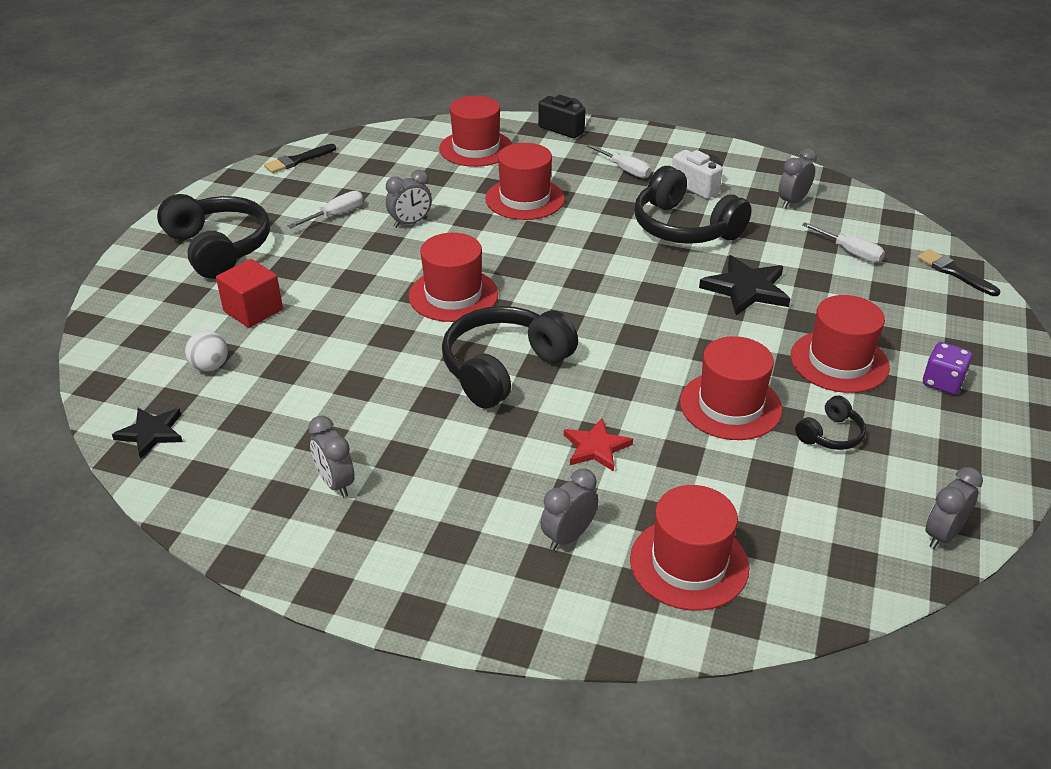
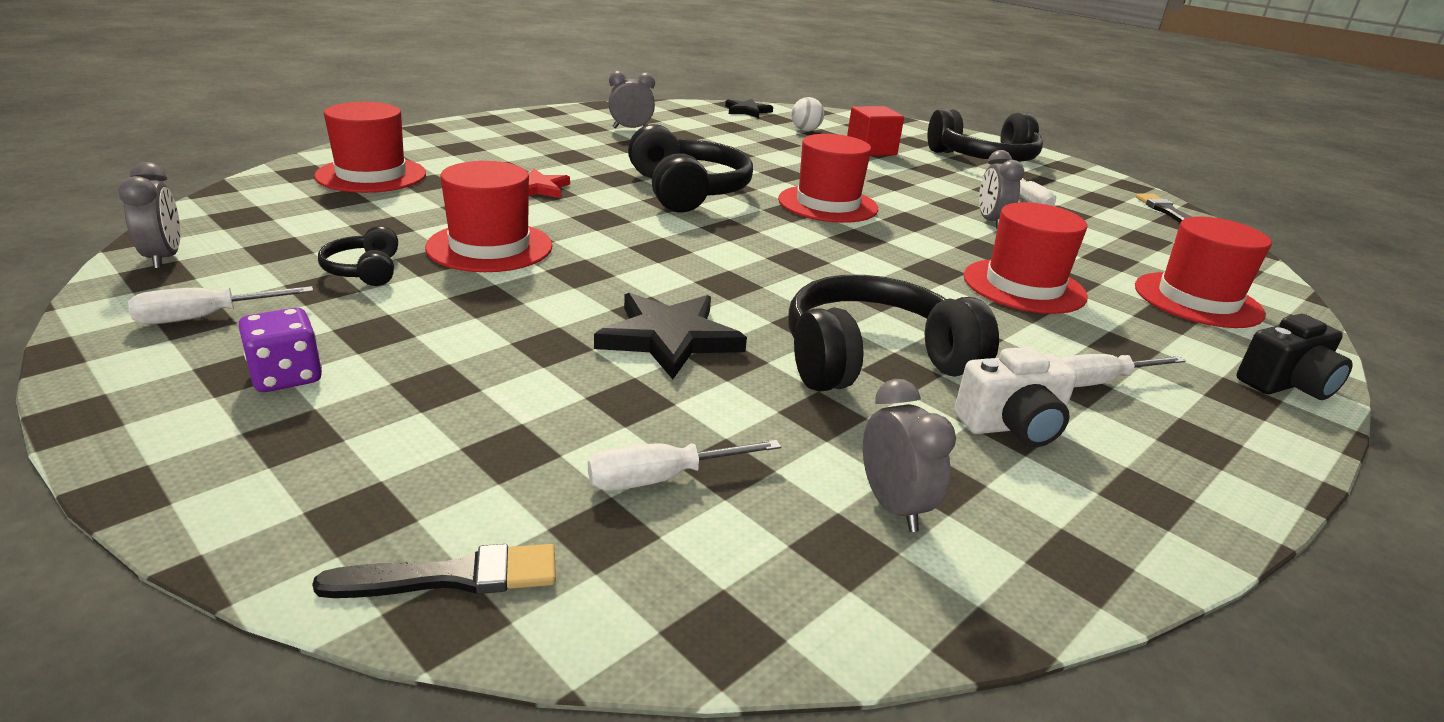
camera: 115 degrees right, 10 degrees down
grey clock [540,468,598,550] -> none
red hat [791,295,890,393] -> none
none -> white screwdriver [128,286,313,324]

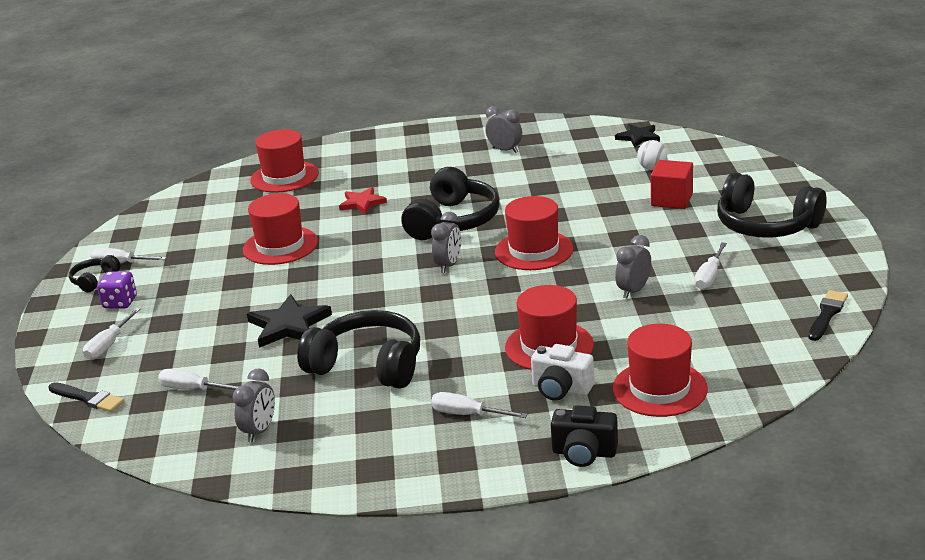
camera: 45 degrees right, 0 degrees up
grey clock [118,162,180,269] -> grey clock moved to [431,212,461,273]
black headphones [318,226,398,286] -> black headphones moved to [69,255,121,293]
white camera [954,347,1077,447] -> white camera moved to [531,344,594,401]
none -> white screwdriver [83,308,140,360]

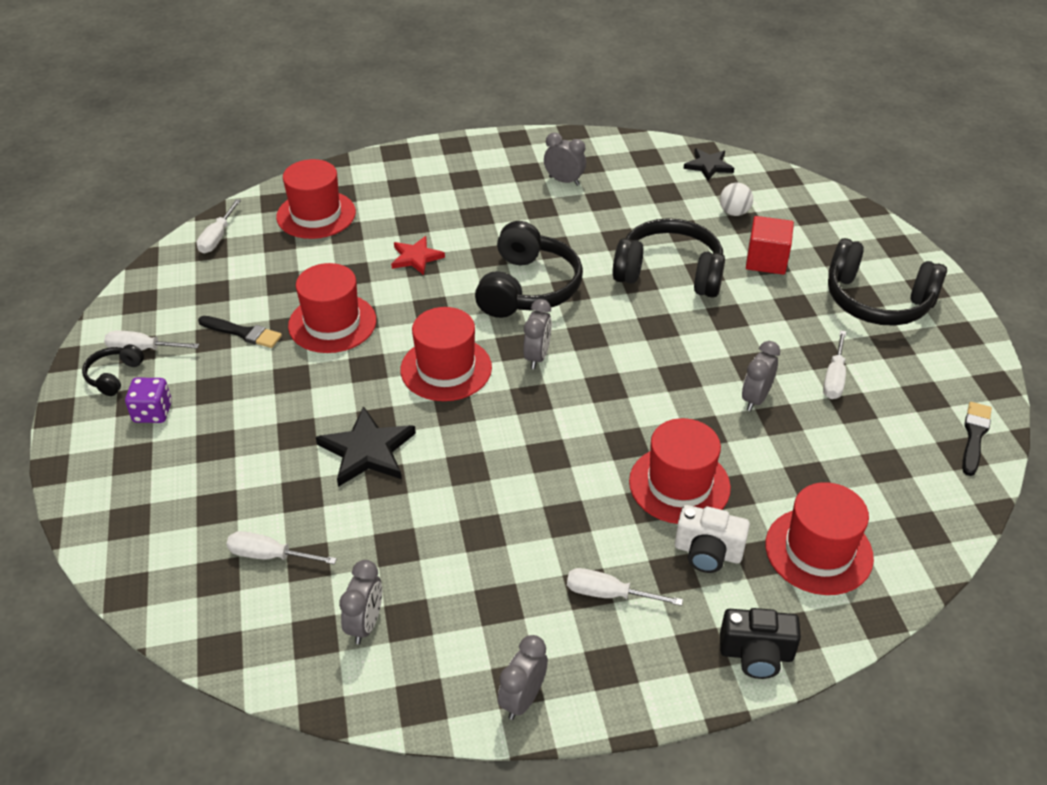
camera: 10 degrees left, 15 degrees up
black brush [48,382,124,412] -> black brush moved to [198,316,282,348]
white screwdriver [83,308,140,360] -> white screwdriver moved to [196,199,241,253]
black headphones [297,310,420,389] -> black headphones moved to [612,218,725,298]
red hat [495,196,573,270] -> red hat moved to [400,307,492,401]
none -> grey clock [498,635,548,720]

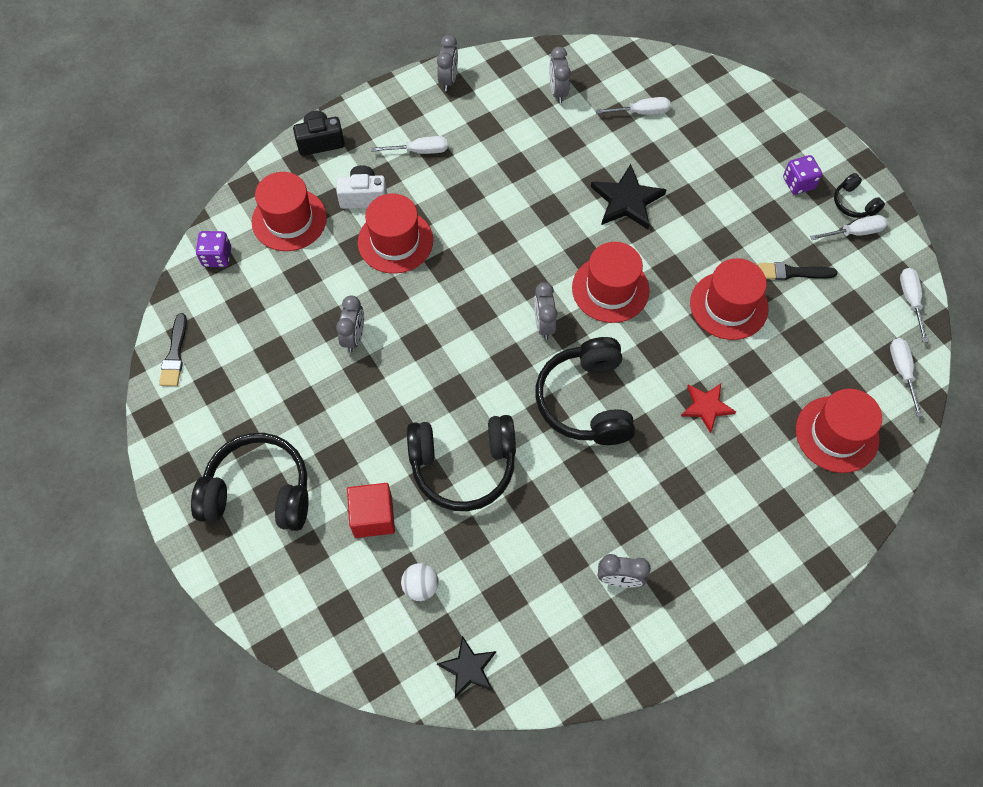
camera: 160 degrees right, 20 degrees up
black headphones [82,344,144,396] -> black headphones turned 150 degrees clockwise [834,173,885,218]
white screwdriver [823,330,846,399] -> white screwdriver moved to [900,268,928,342]
none -> purple dice [196,231,231,267]

